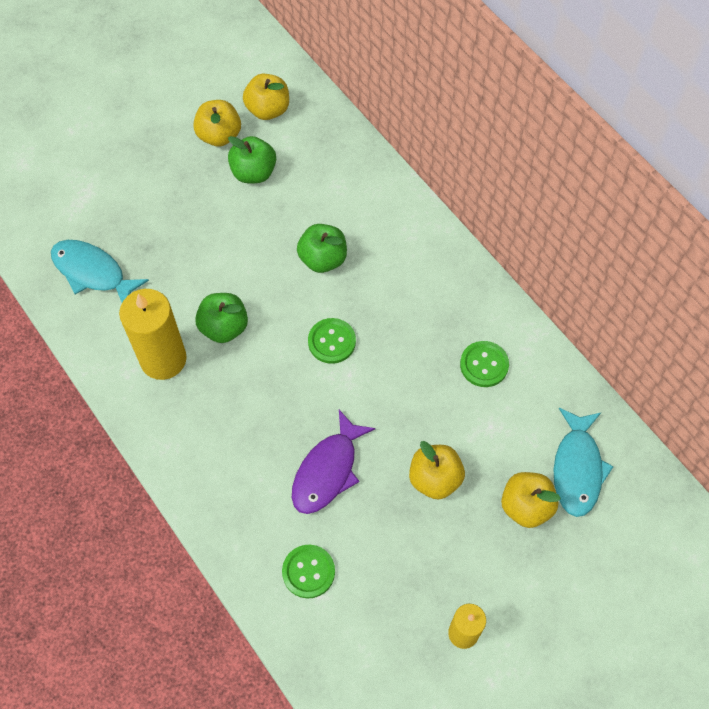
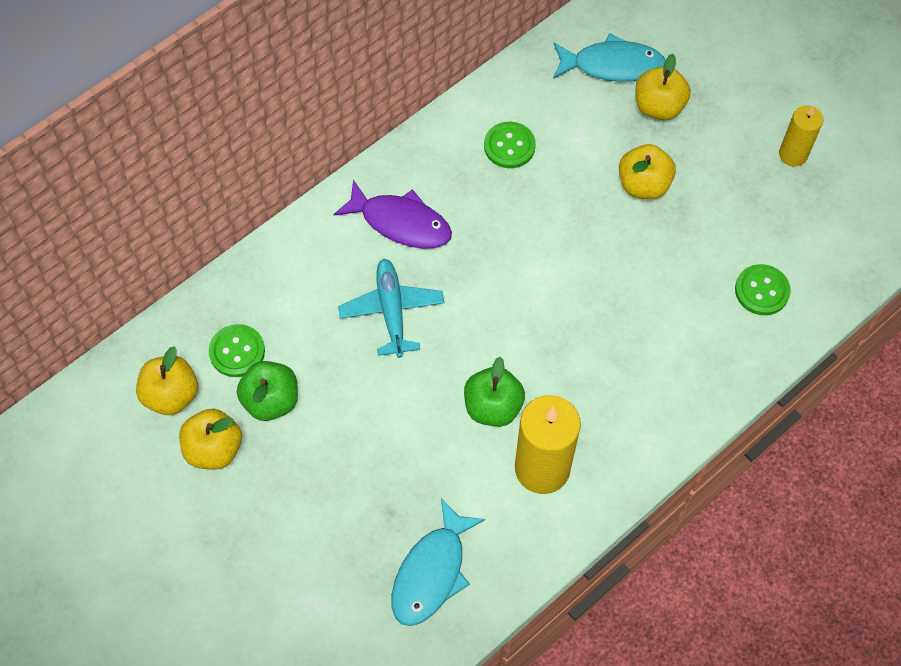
camera: 95 degrees left, 0 degrees up
purple fish [292,410,375,514] -> purple fish moved to [333,179,452,249]
green apple [297,224,347,273] -> turquoise plane [338,259,444,358]
green button [308,318,356,364] -> green button moved to [209,324,265,377]

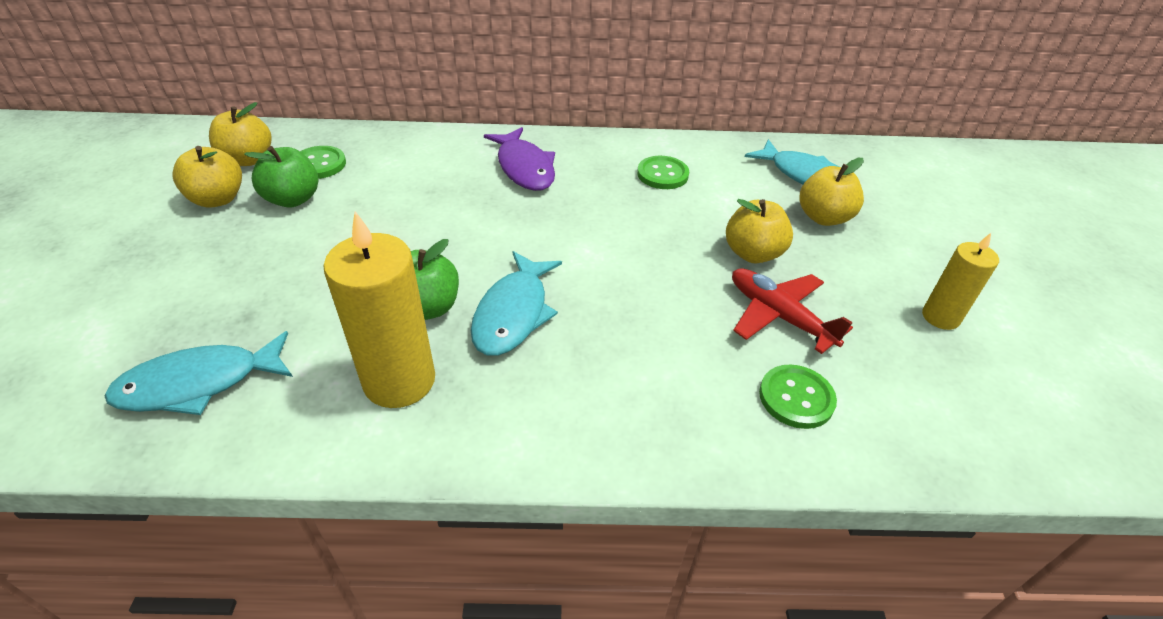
camera: 40 degrees right, 20 degrees down
turquoise plane [338,259,444,358] -> none
none -> turquoise fish [471,251,562,356]
none -> red plane [732,268,853,354]

